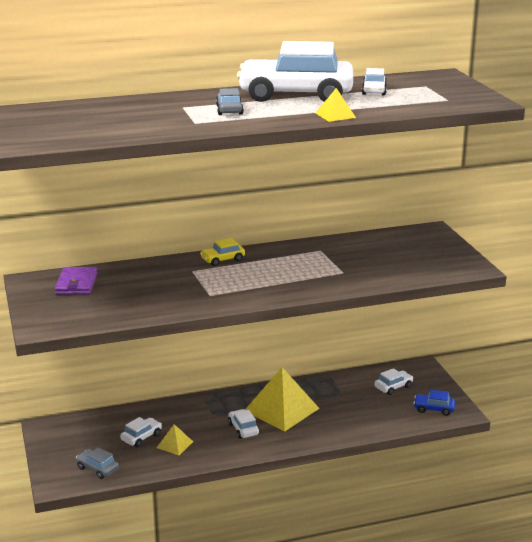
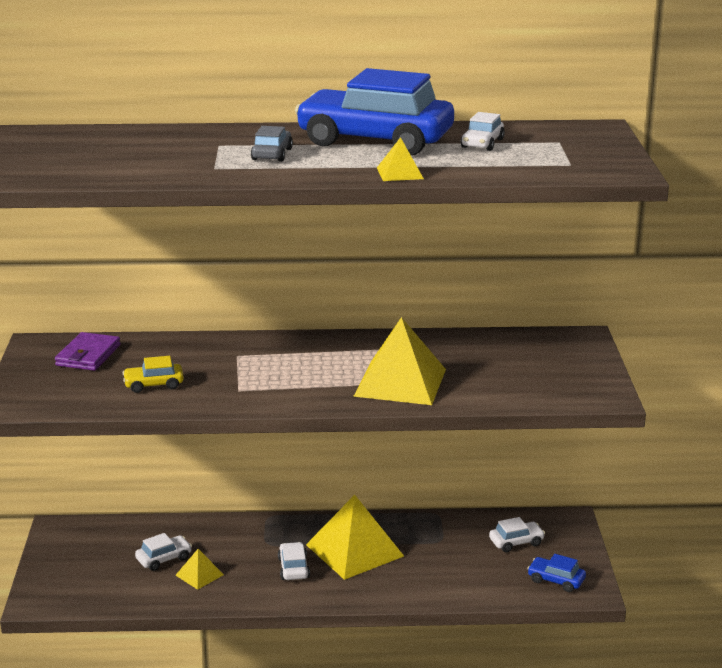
camera: 15 degrees right, 0 degrees up
grey car [76,447,119,479] -> none
yellow car [200,238,245,266] -> yellow car moved to [123,356,184,393]
white car [237,41,353,102] -> blue car [295,68,454,156]
none -> yellow pyramid [353,317,446,405]

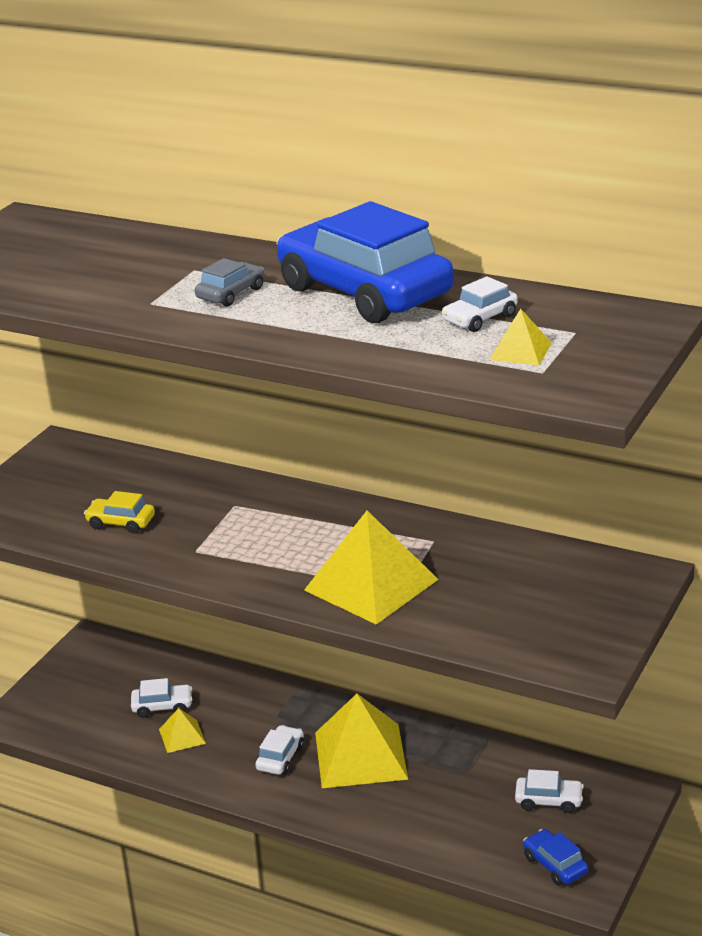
camera: 30 degrees right, 5 degrees up
purple wallet [55,332,120,371] -> none
yellow pyramid [377,137,424,181] -> yellow pyramid moved to [489,309,552,365]

